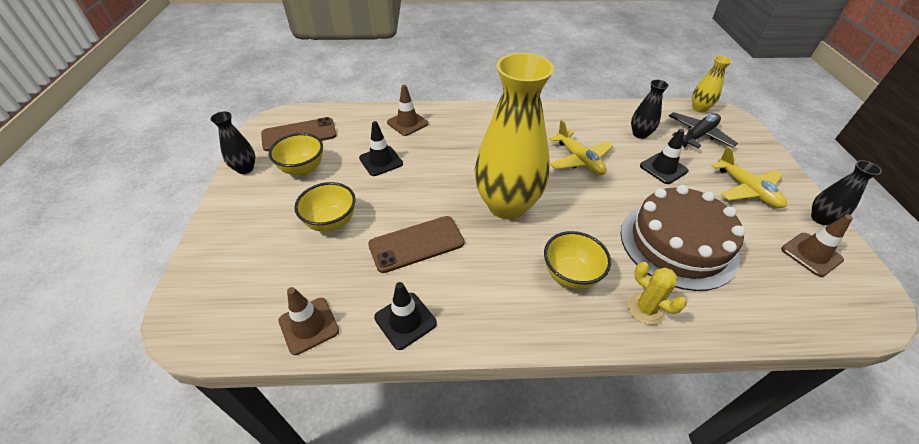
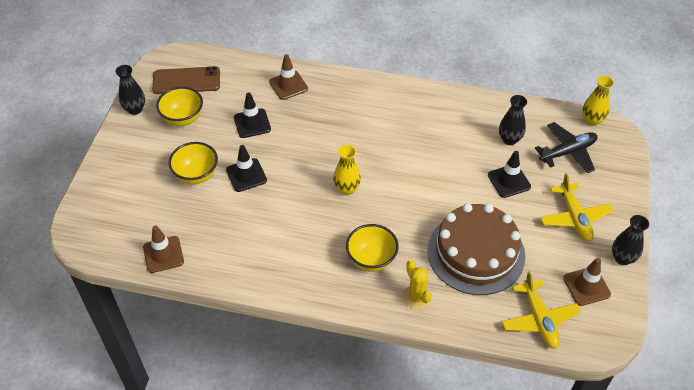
camera: 15 degrees right, 5 degrees up
brown phone [368,216,464,273] -> none
black traffic cone [374,282,437,350] -> black traffic cone moved to [226,145,267,192]
yellow vase [474,53,554,219] -> yellow vase [333,145,361,195], size x0.44
yellow plane [549,120,613,175] -> yellow plane moved to [502,271,581,349]

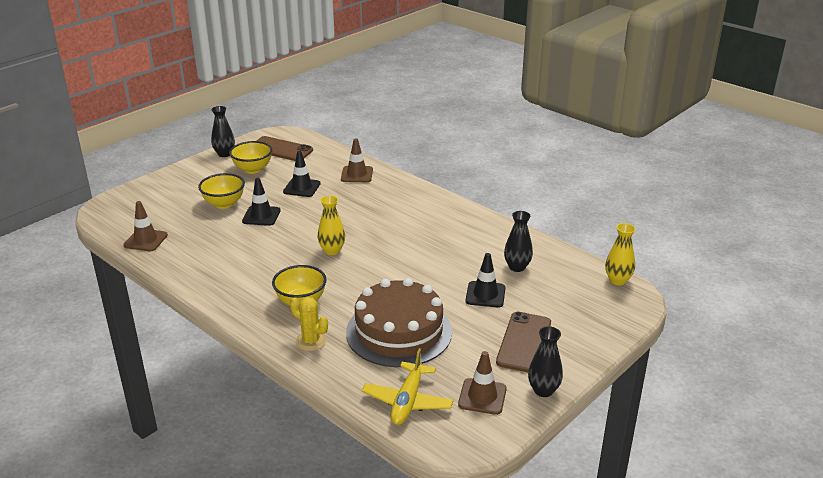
camera: 30 degrees right, 20 degrees down
yellow cactus [402,260,432,310] -> yellow cactus turned 60 degrees counterclockwise [290,297,328,351]
black plane [535,122,597,173] -> none
yellow plane [540,173,613,241] -> brown phone [496,312,551,372]

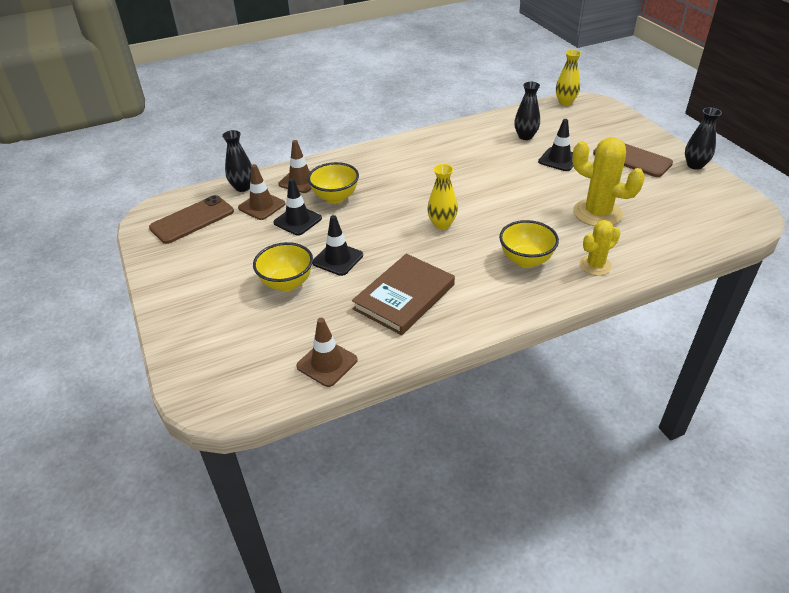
camera: 65 degrees left, 10 degrees up
black vase [211,106,235,157] -> black vase moved to [222,130,252,192]
yellow bowl [229,141,272,174] -> yellow bowl moved to [308,162,359,204]
brown cake [346,278,452,367] -> yellow cactus [572,137,645,226]
yellow plane [362,348,454,425] -> none
brown traffic cone [458,351,507,415] -> brown traffic cone moved to [238,164,285,220]
none -> brown book [352,254,455,335]

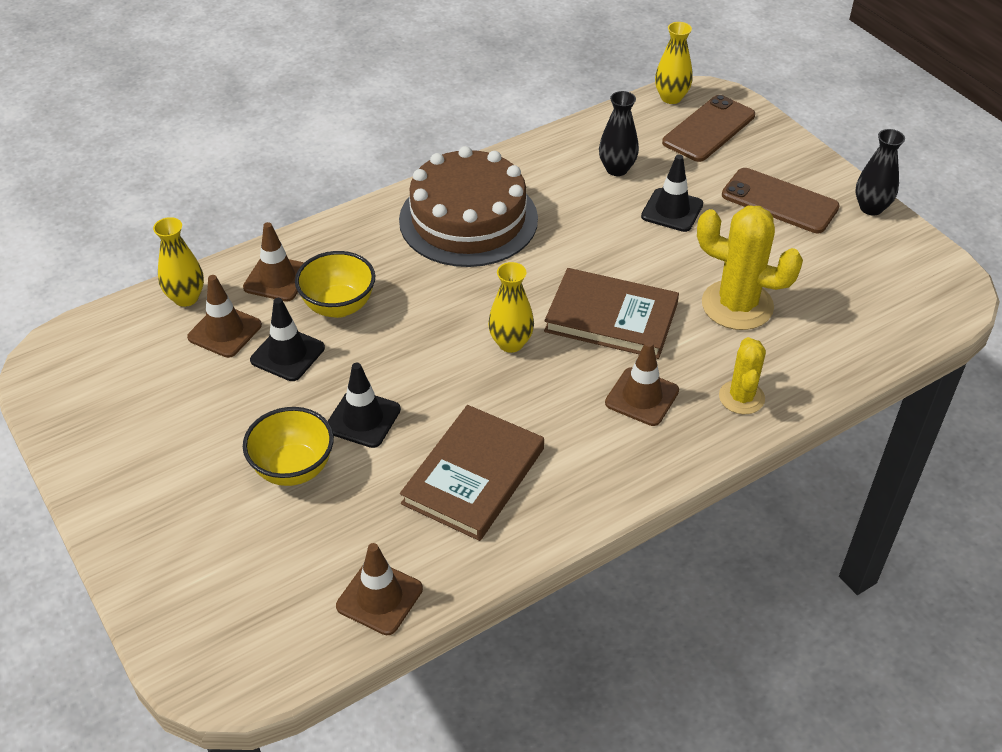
camera: 10 degrees left, 5 degrees up
brown phone [149,195,234,244] -> brown phone moved to [662,95,755,162]
black vase [222,130,252,192] -> yellow vase [153,217,204,307]
yellow bowl [499,220,559,268] -> brown traffic cone [605,340,679,426]
yellow cactus [580,220,621,276] -> yellow cactus turned 45 degrees counterclockwise [719,337,766,414]
none -> brown cake [399,146,538,267]
none -> brown book [544,268,679,359]

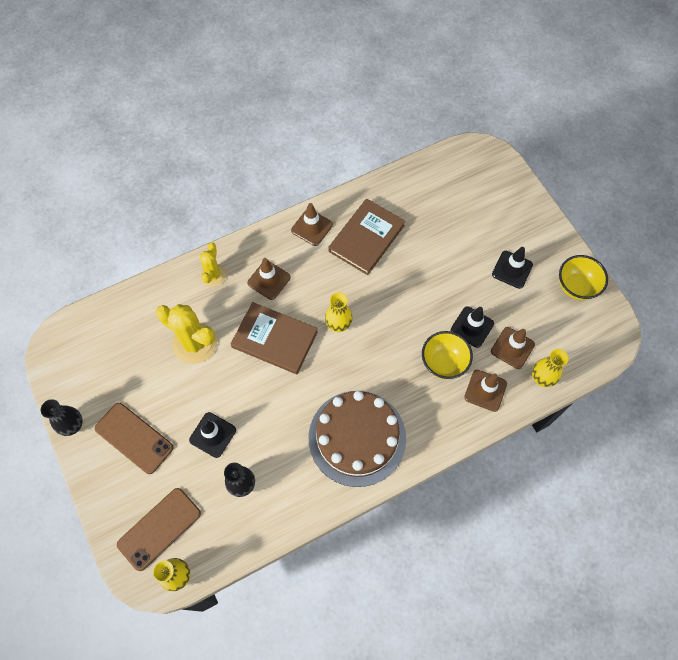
camera: 175 degrees left, 20 degrees up
yellow bowl [243,407,334,486] -> yellow bowl moved to [559,255,608,300]
black traffic cone [328,363,401,448] -> black traffic cone moved to [492,247,533,289]
brown traffic cone [336,543,423,635] -> brown traffic cone moved to [291,203,333,246]

